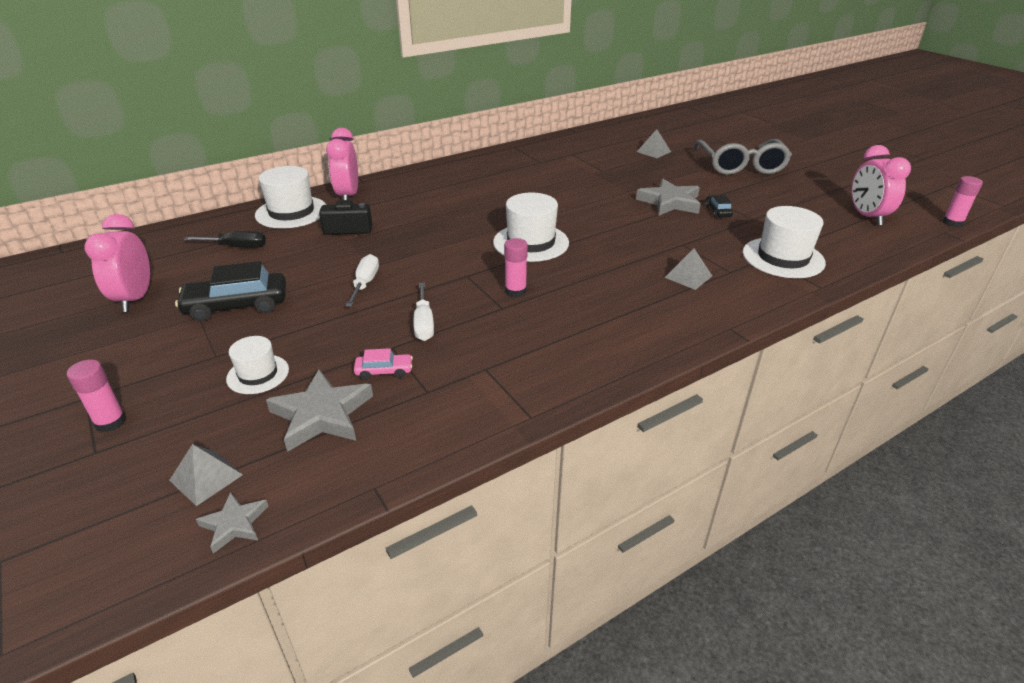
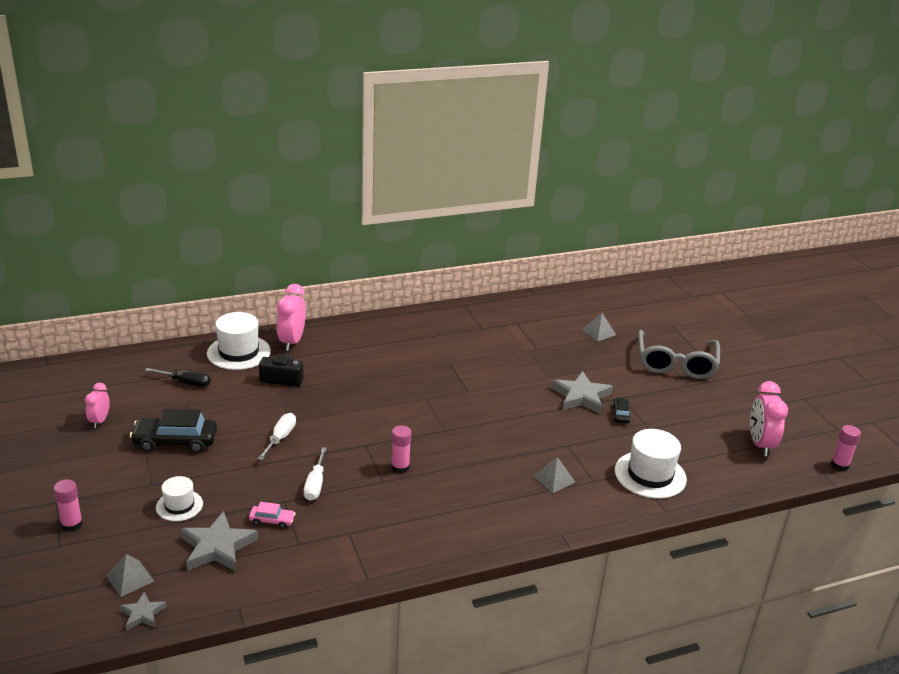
camera: 10 degrees right, 5 degrees down
pink clock [84,214,150,312] -> pink clock [85,383,109,428], size x0.60
white hat [493,193,569,262] -> none

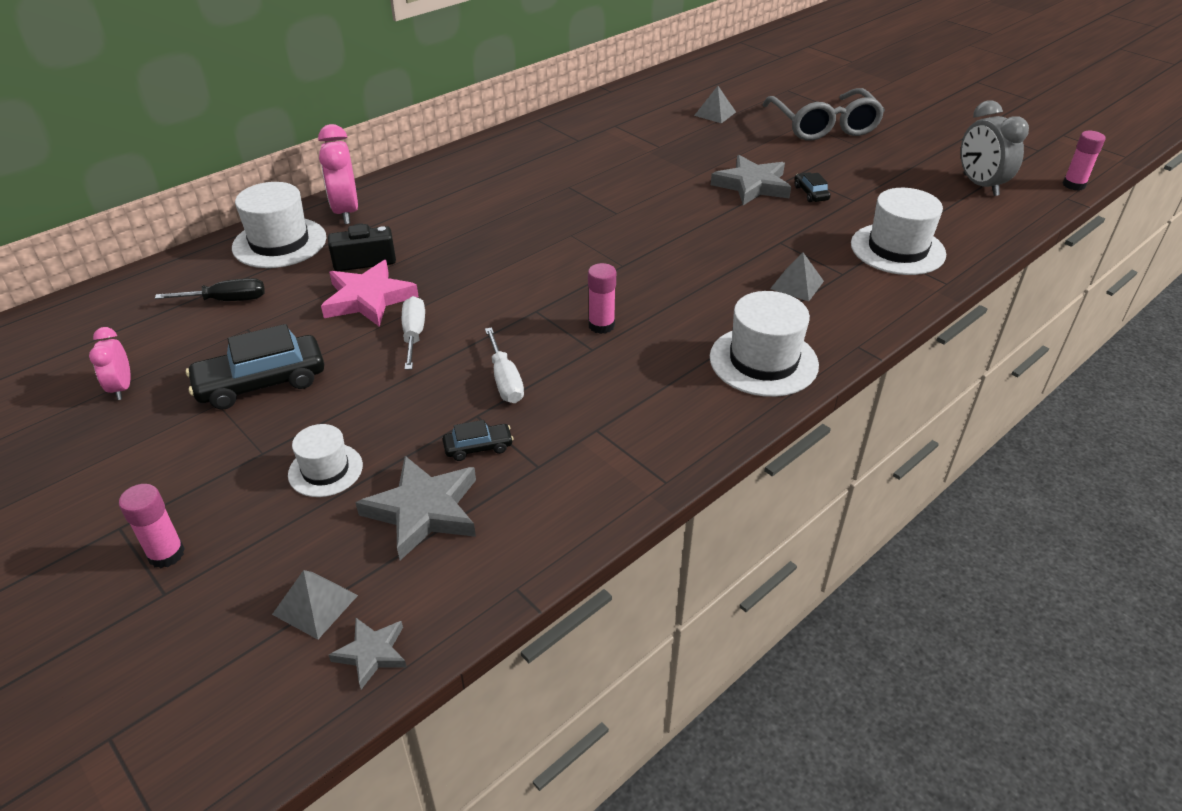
camera: 20 degrees left, 10 degrees up
pink car [249,502,296,529] -> black car [443,420,513,461]
pink clock [750,381,788,456] -> grey clock [961,100,1029,196]
none -> pink star [321,260,419,327]
none -> white hat [710,291,819,397]

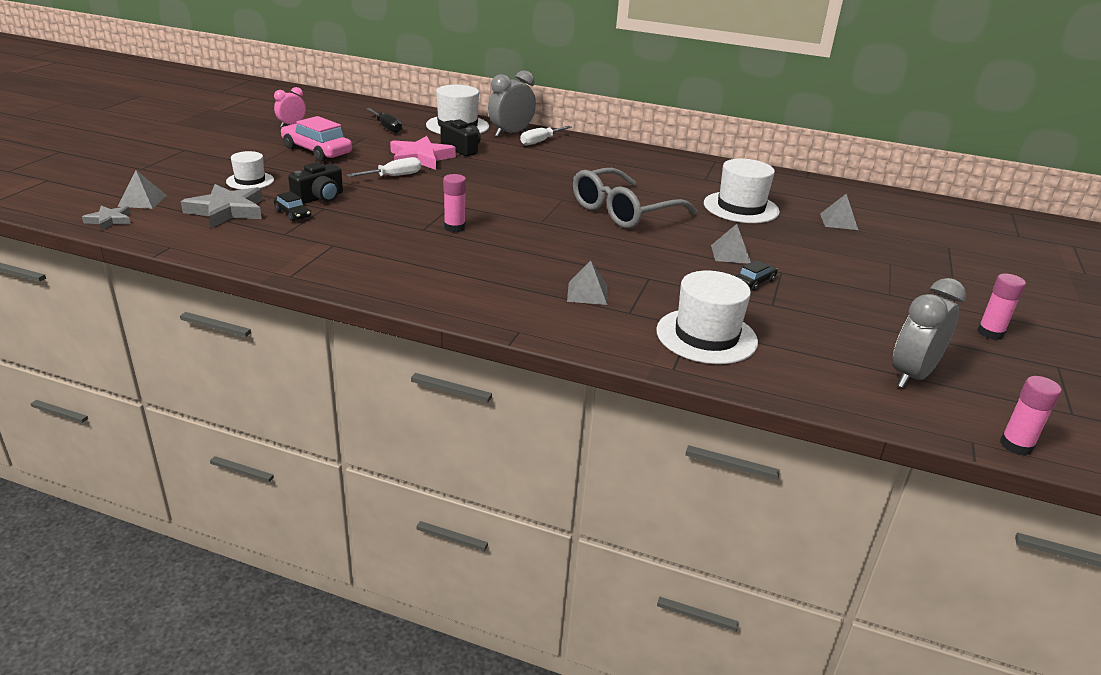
camera: 60 degrees right, 10 degrees down
pink glue stick [119,484,185,568] -> pink glue stick moved to [977,274,1026,340]
black car [186,324,324,410] -> pink car [281,116,352,162]
pink clock [318,124,358,224] -> grey clock [488,70,536,137]
white screwdriver [485,327,524,403] -> white screwdriver moved to [520,126,572,145]
white hat [710,291,819,397] -> white hat moved to [704,158,780,223]
grey star [711,155,791,205] -> grey pyramid [711,224,751,263]
grey glasses [762,88,885,141] -> grey glasses moved to [573,168,697,228]
none -> black camera [288,162,343,204]

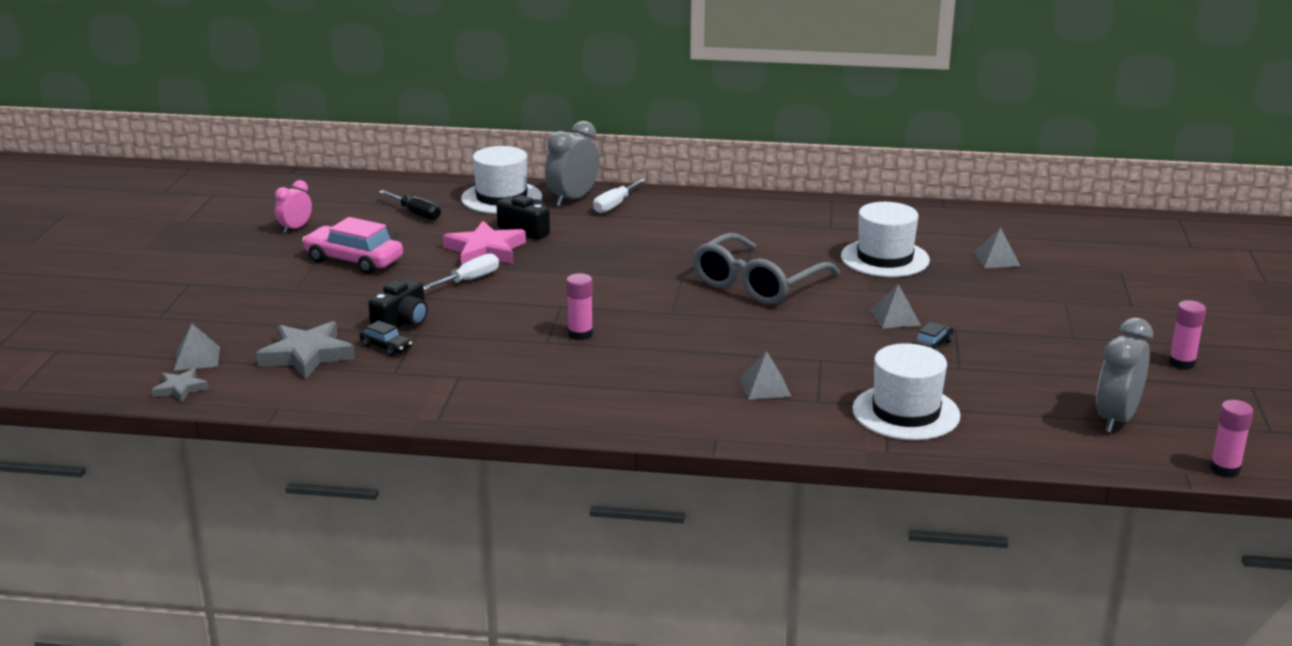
camera: 10 degrees left, 5 degrees down
white hat [226,151,274,189] -> none

